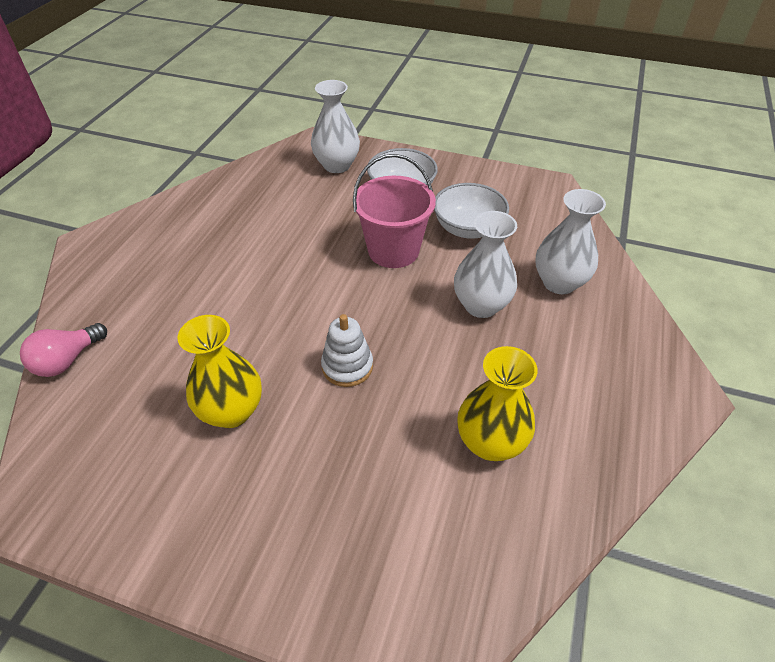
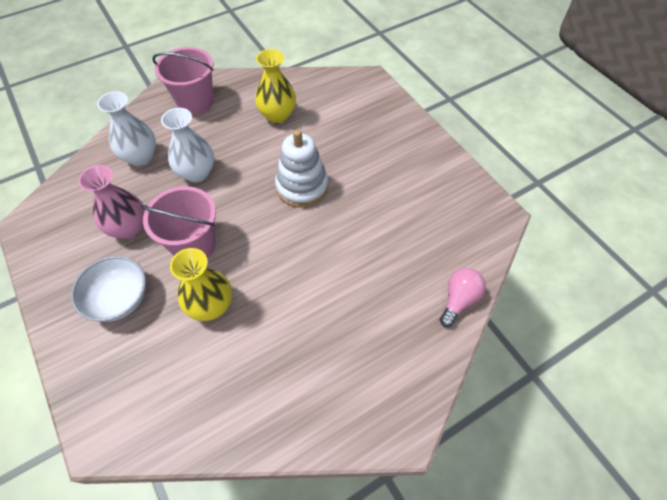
camera: 140 degrees left, 10 degrees up
pink light bulb [20,323,107,377] -> pink light bulb turned 45 degrees counterclockwise [440,268,486,327]
yellow vase [178,315,262,428] -> yellow vase moved to [170,248,232,321]
white vase [311,80,360,173] -> none
white stacking toy [321,314,373,387] -> white stacking toy [275,129,328,208], size x1.54
white bowl [434,183,509,239] -> pink vase [79,165,145,239]
none -> pink bucket [152,47,214,115]

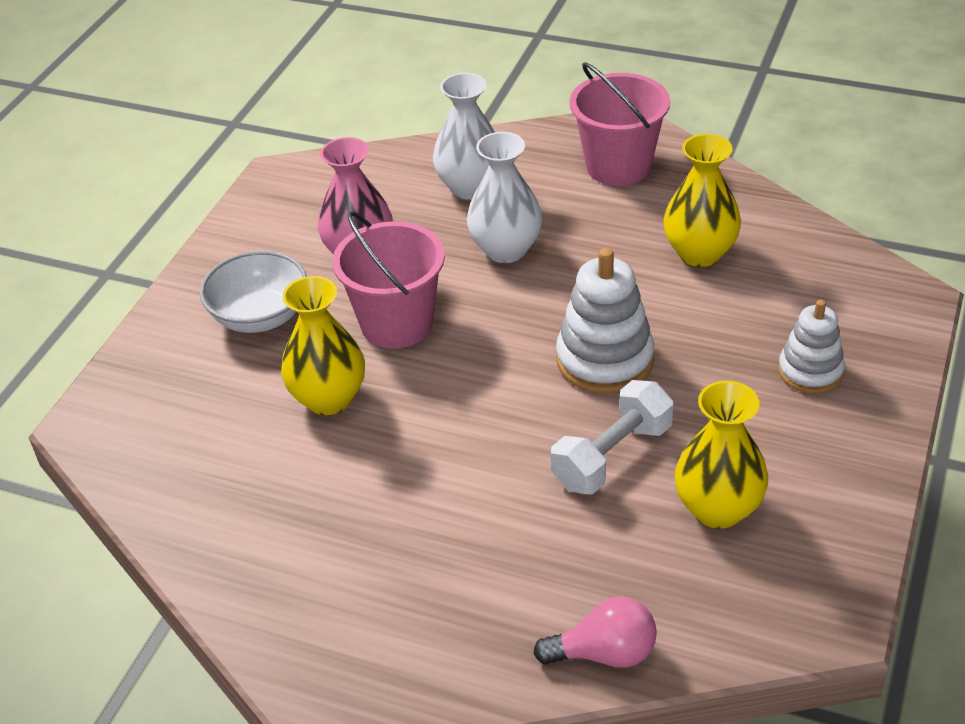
camera: 55 degrees right, 15 degrees down
none -> white dumbbell [551,380,674,495]
none -> yellow vase [675,381,768,529]
none -> white stacking toy [778,300,845,394]

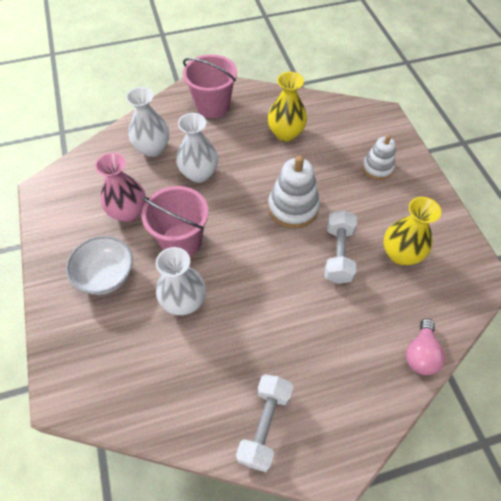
camera: 40 degrees left, 15 degrees up
yellow vase [281,276,365,415] -> white vase [156,247,206,315]
pink light bulb [533,596,657,668] -> pink light bulb turned 150 degrees clockwise [406,319,445,375]
none -> white dumbbell [236,374,293,472]

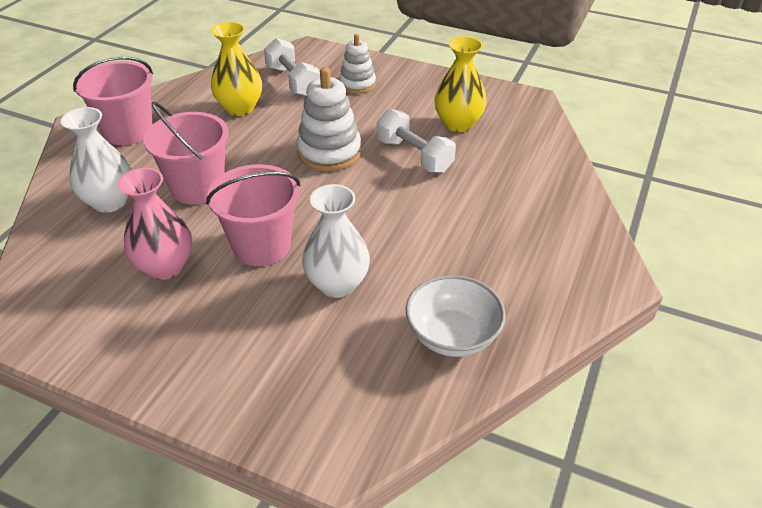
camera: 50 degrees left, 15 degrees down
white bowl [66,236,133,295] -> white bowl moved to [406,275,506,357]
white vase [176,113,218,183] -> pink bucket [143,102,229,205]
white dumbbell [236,374,293,472] -> white dumbbell moved to [264,38,320,96]
pink light bulb [406,319,445,375] -> none

